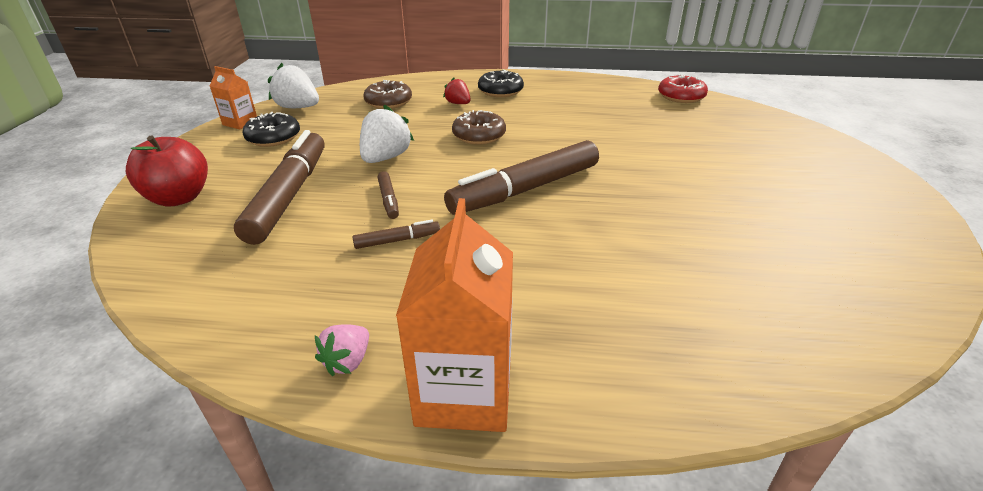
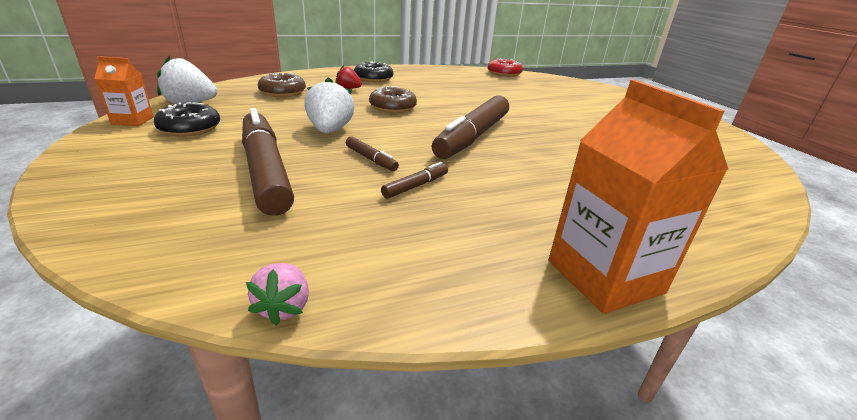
camera: 30 degrees left, 5 degrees down
red apple [126,135,208,207] -> none
pink strawberry [315,324,369,376] -> pink strawberry moved to [246,263,309,325]

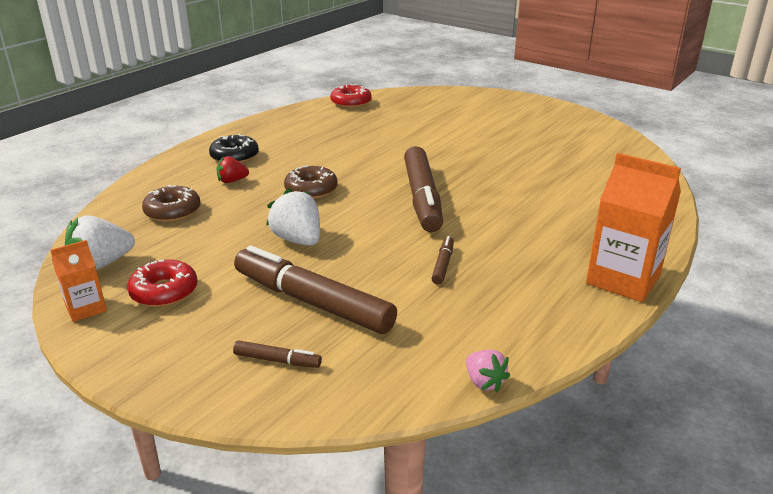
camera: 30 degrees left, 0 degrees up
black donut [154,102,220,137] -> red donut [127,260,197,307]
brown marker [346,136,399,171] -> brown marker moved to [233,341,322,368]

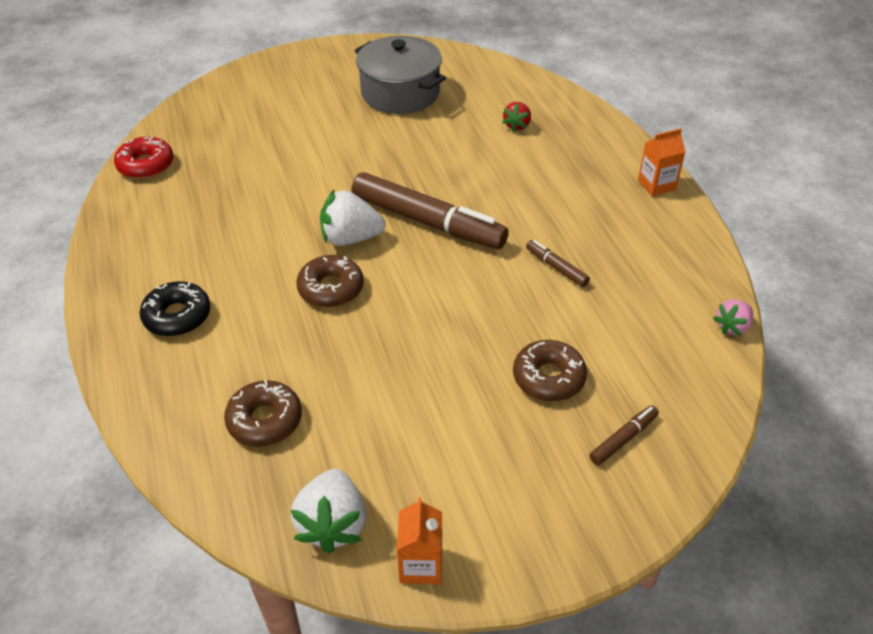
camera: 55 degrees left, 15 degrees up
red donut [127,260,197,307] -> none
red strawberry [217,156,249,183] -> red strawberry moved to [502,102,531,132]
brown marker [234,246,397,334] -> brown donut [513,340,587,401]
white strawberry [266,188,320,246] -> white strawberry moved to [320,190,386,246]
pink strawberry [466,350,510,392] -> pink strawberry turned 135 degrees clockwise [713,299,753,336]
orange carton [586,153,681,302] -> orange carton [638,128,686,196], size x0.54
none -> grey pot [355,36,446,114]

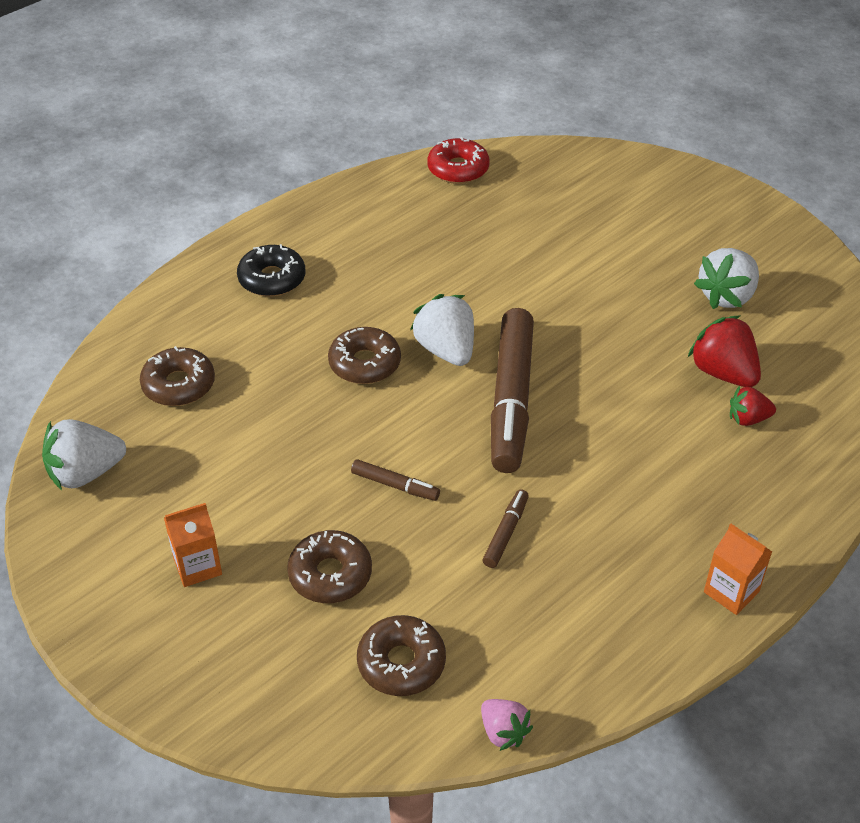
camera: 65 degrees right, 0 degrees up
grey pot [355,36,446,114] -> white strawberry [694,248,759,309]
orange carton [397,497,442,584] -> orange carton moved to [164,503,222,587]
brown marker [589,405,659,465] -> brown marker moved to [351,459,440,501]
pink strawberry [713,299,753,336] -> pink strawberry turned 150 degrees counterclockwise [481,699,533,751]
none -> brown donut [357,615,446,696]
none -> red strawberry [688,315,761,387]

